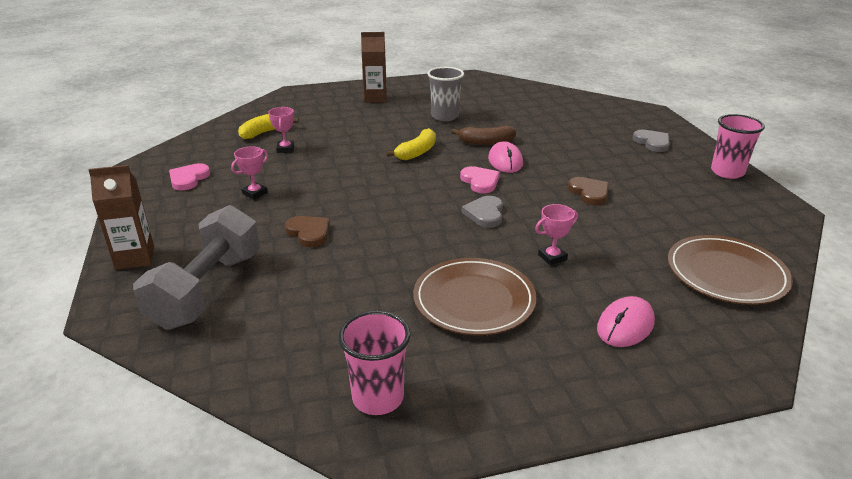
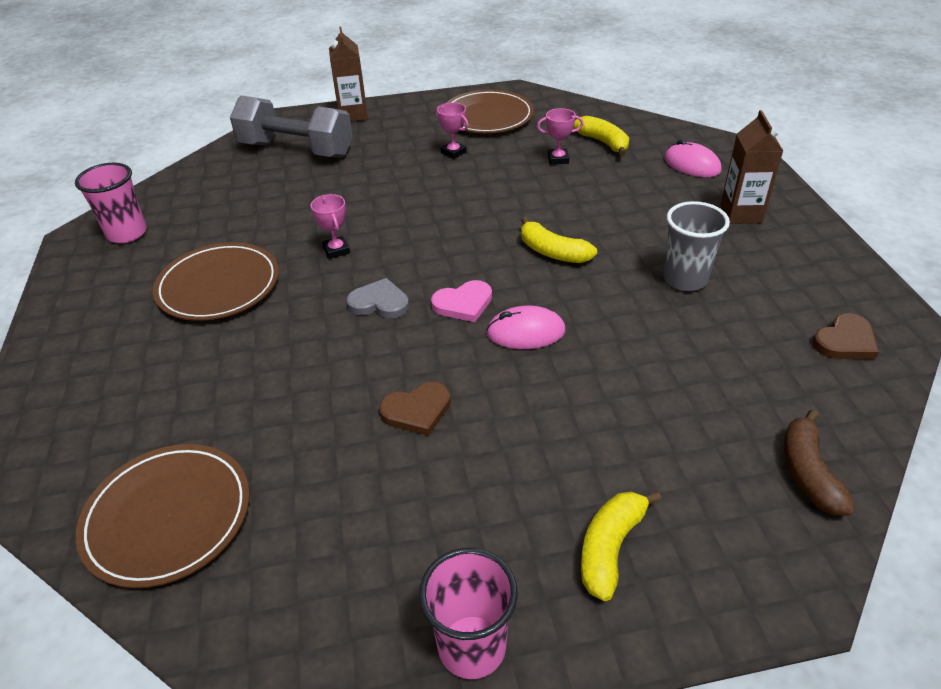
camera: 95 degrees right, 10 degrees up
pink heart [169,163,210,191] -> brown plate [446,90,534,133]
brown heart [285,216,330,247] -> brown heart moved to [813,313,879,359]
brown banana [451,125,516,145] -> brown banana moved to [784,409,855,516]
pink trophy [535,204,578,265] -> pink trophy moved to [311,194,350,259]
pink mouse [597,296,655,347] -> pink mouse moved to [664,140,721,177]
grey heart [633,130,670,152] -> yellow banana [581,491,662,601]

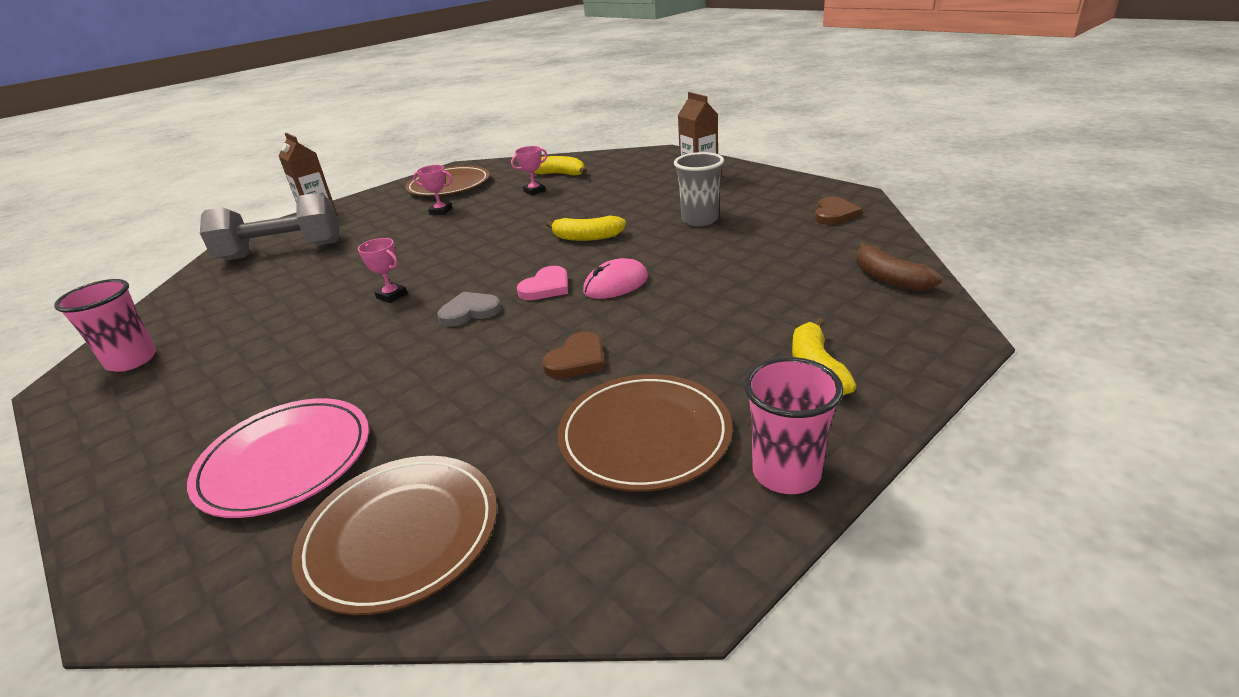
camera: 30 degrees left, 10 degrees down
brown plate [153,242,279,321] -> brown plate moved to [557,374,732,492]
pink mouse [664,140,721,177] -> none
none -> pink plate [187,398,369,518]

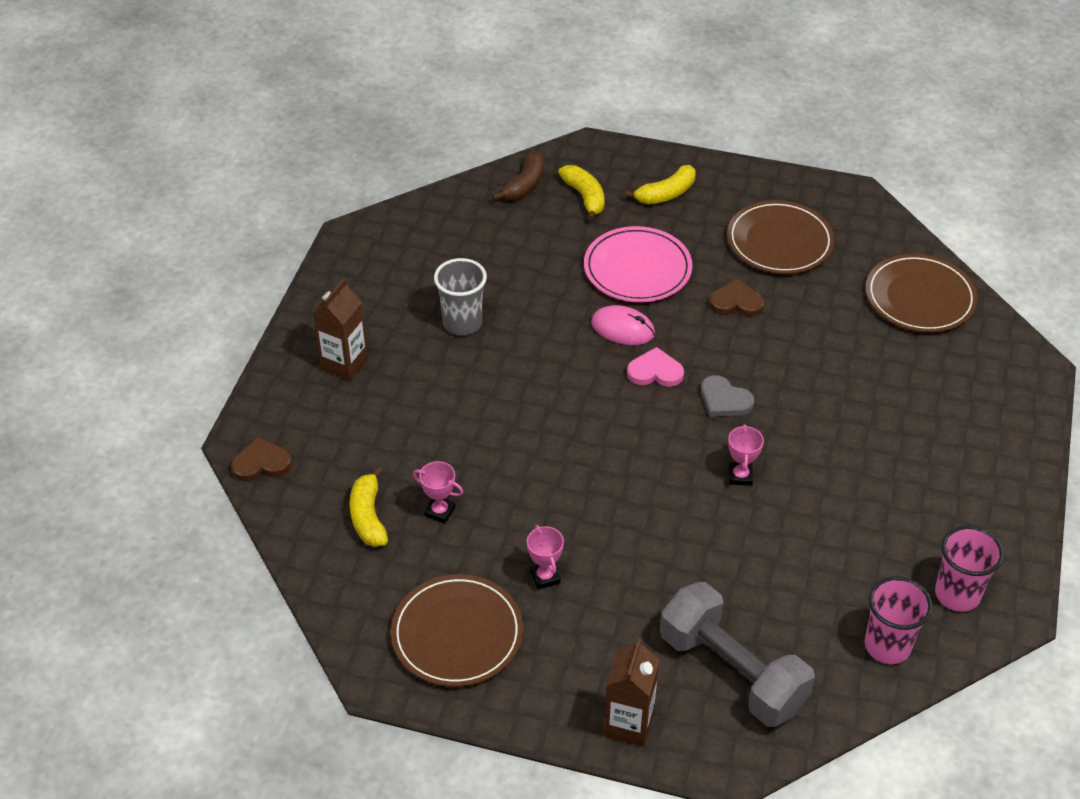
camera: 125 degrees left, 15 degrees up
pink plate [187,398,369,518] -> pink plate moved to [584,226,692,302]
yellow banana [546,215,626,241] -> yellow banana moved to [558,165,605,221]
pink cup [744,357,844,494] -> pink cup moved to [865,576,933,664]
brown heart [815,197,862,225] -> brown heart moved to [231,437,292,481]

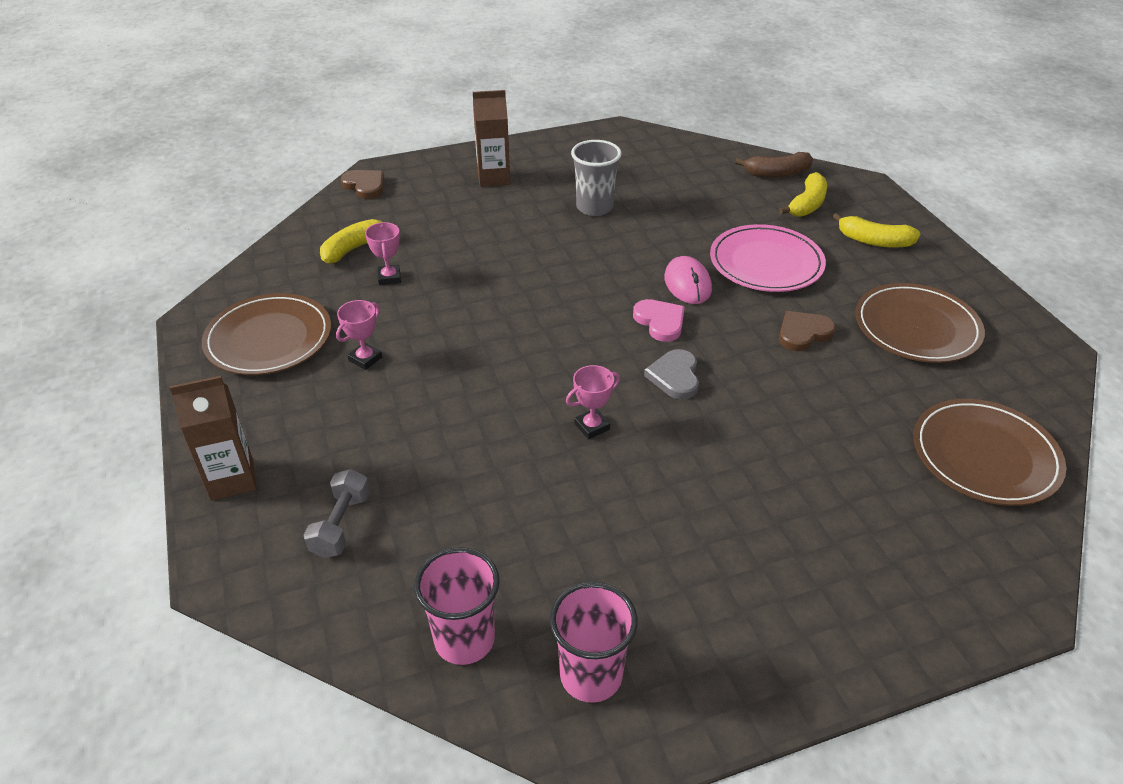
camera: 55 degrees right, 5 degrees down
grey dumbbell [660,582,815,727] -> grey dumbbell [304,469,370,558], size x0.49
brown heart [709,279,764,317] -> brown heart turned 90 degrees counterclockwise [779,311,836,351]

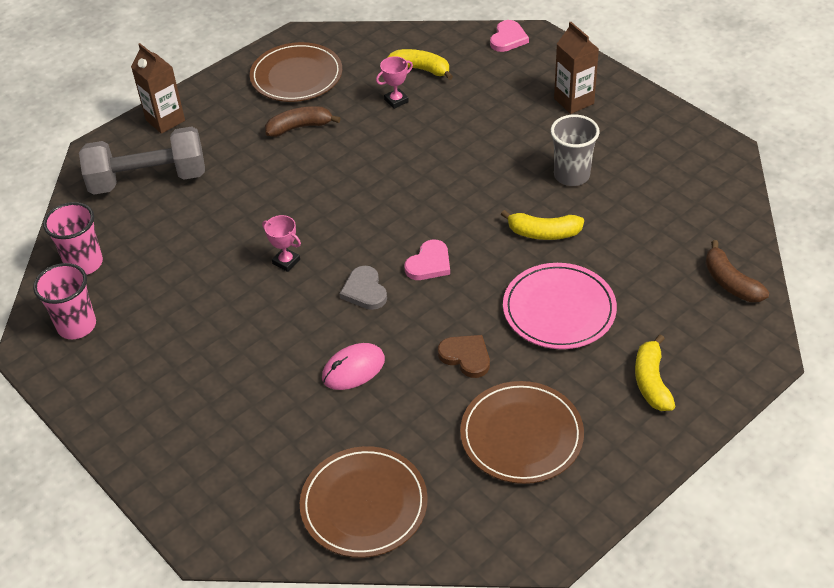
camera: 70 degrees right, 5 degrees up
grey dumbbell [304,469,370,558] -> grey dumbbell [79,126,205,195], size x2.03
pink trophy [336,300,382,370] -> brown banana [265,106,341,137]
brown heart [341,170,384,199] -> pink heart [490,20,529,52]
grey heart [644,349,699,400] -> grey heart turned 90 degrees counterclockwise [340,266,387,310]
pink mouse [664,256,712,304] -> pink mouse moved to [322,343,385,390]
yellow banana [779,172,827,217] -> yellow banana moved to [501,210,584,240]

